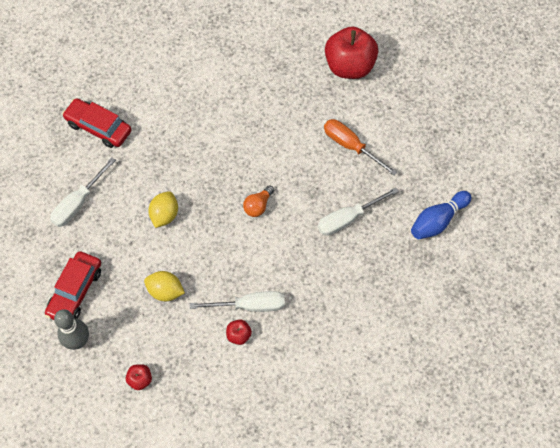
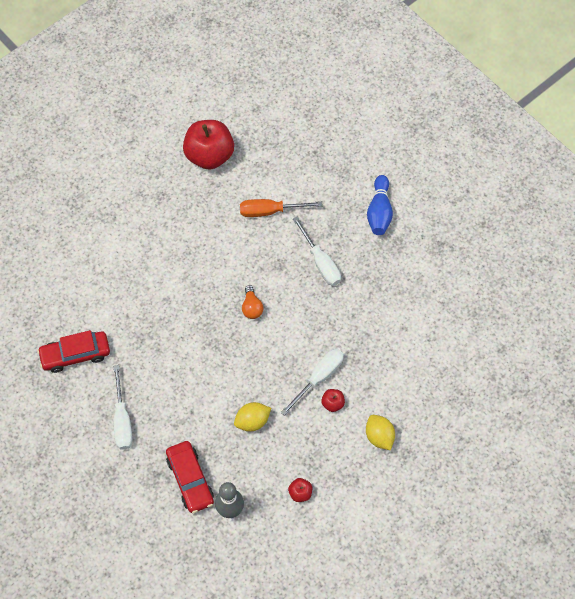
camera: 45 degrees left, 0 degrees up
yellow lemon [148,191,178,228] -> yellow lemon moved to [366,415,395,450]
white screwdriver [317,187,399,236] -> white screwdriver turned 45 degrees counterclockwise [293,217,341,286]

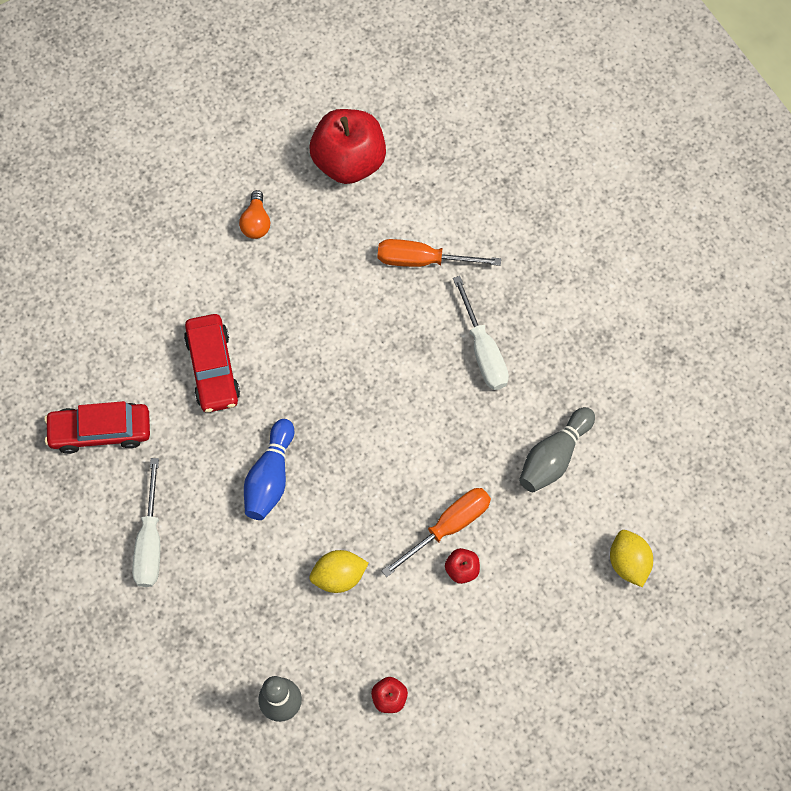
camera: 10 degrees right, 5 degrees up
red car [166,441,214,513] -> red car moved to [184,314,240,412]
orange light bulb [242,285,264,319] -> orange light bulb moved to [239,190,270,239]
white screwdriver [281,349,344,416] -> orange screwdriver [382,488,491,577]
yellow lemon [366,415,395,450] -> yellow lemon moved to [610,530,653,587]
blue bowling pin [367,175,393,235] -> blue bowling pin moved to [244,419,294,520]
none -> grey bowling pin [519,407,595,492]

